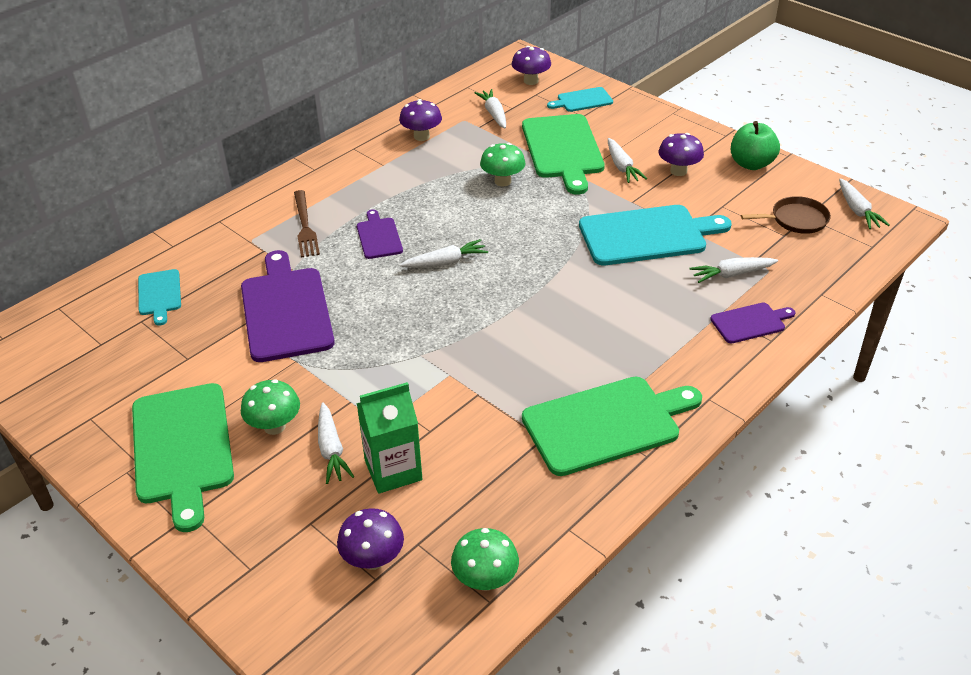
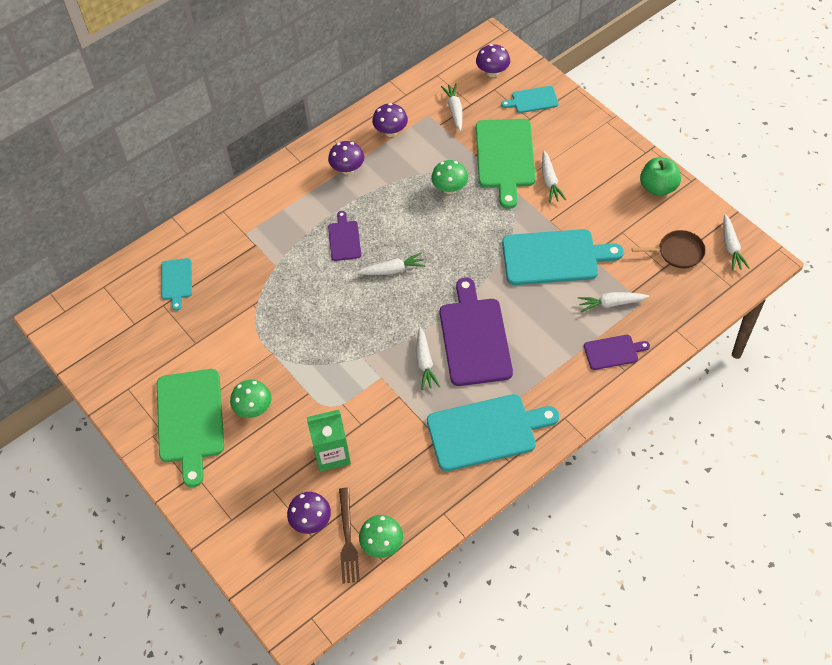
camera: 10 degrees right, 15 degrees up
purple cutting board [241,250,335,362] -> purple cutting board moved to [440,277,513,386]
brown fork [294,190,320,258] -> brown fork moved to [339,488,360,583]
white carrot [318,402,354,484] -> white carrot moved to [416,327,440,390]
green cutting board [522,377,702,476] -> turquoise cutting board [427,394,559,471]
purple mushroom [658,133,704,176] -> purple mushroom moved to [328,141,364,175]

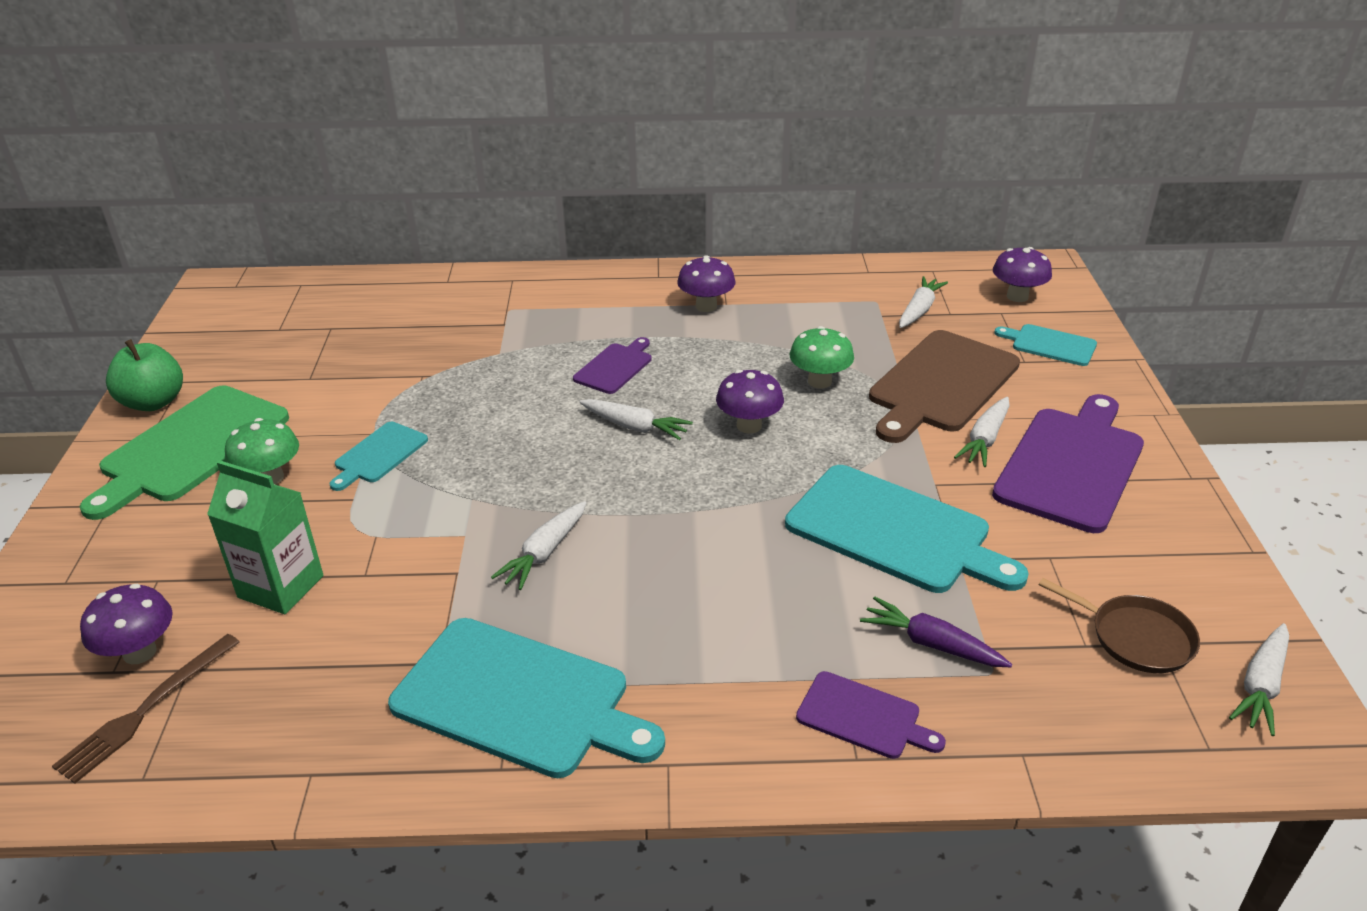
camera: 35 degrees right, 20 degrees down
turquoise cutting board [161,258,192,311] -> turquoise cutting board moved to [330,422,428,491]
green mushroom [359,515,403,558] -> none
purple mushroom [372,103,408,137] -> purple mushroom moved to [716,370,784,434]
purple cutting board [440,277,513,386] -> purple cutting board moved to [992,394,1144,533]
green cutting board [476,119,536,209] -> brown cutting board [869,330,1020,443]
white carrot [578,292,649,312] -> purple carrot [860,597,1012,667]
green apple [640,157,681,196] -> green apple moved to [106,339,183,411]

